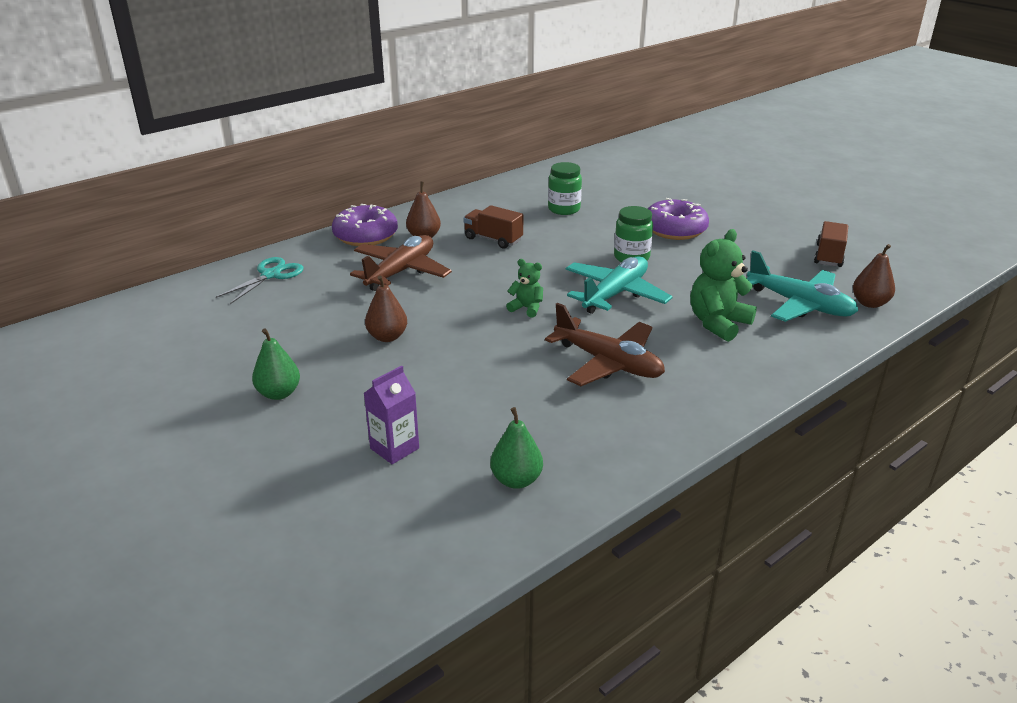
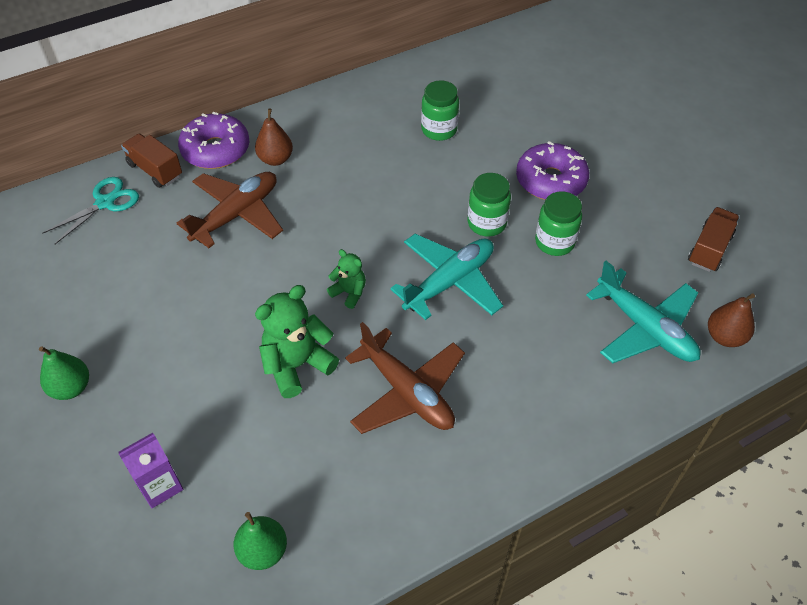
camera: 10 degrees right, 20 degrees up
brown pear [365,275,407,342] -> none
brown truck [463,205,523,249] -> brown truck moved to [121,133,182,188]
green teddy bear [690,229,757,342] -> green teddy bear moved to [255,285,339,398]
none -> green jar [535,191,582,256]

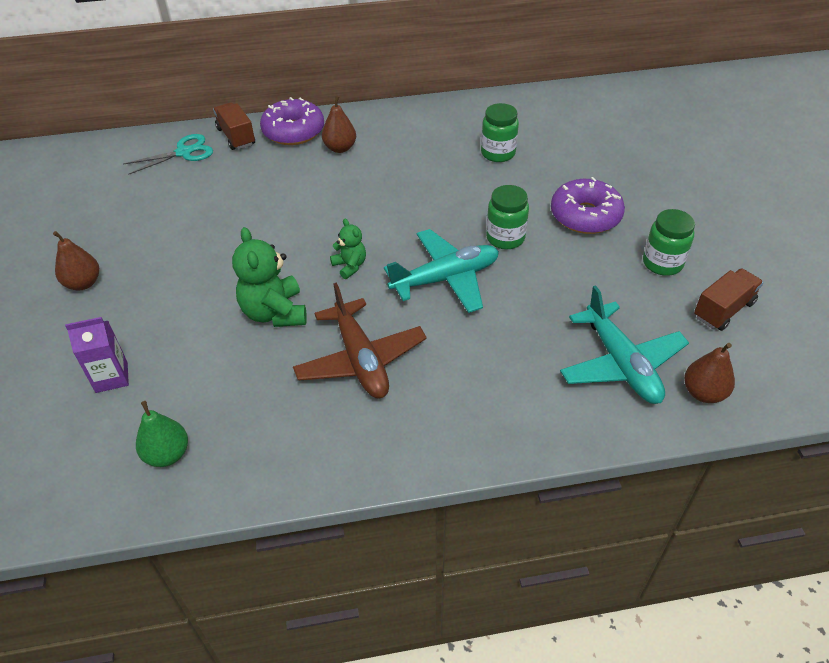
camera: 20 degrees right, 5 degrees down
green pear [39,346,89,400] -> brown pear [53,231,99,291]
brown plane [177,172,283,248] -> none
green teddy bear [255,285,339,398] -> green teddy bear turned 90 degrees counterclockwise [232,227,307,327]
green jar [535,191,582,256] -> green jar moved to [643,209,695,276]

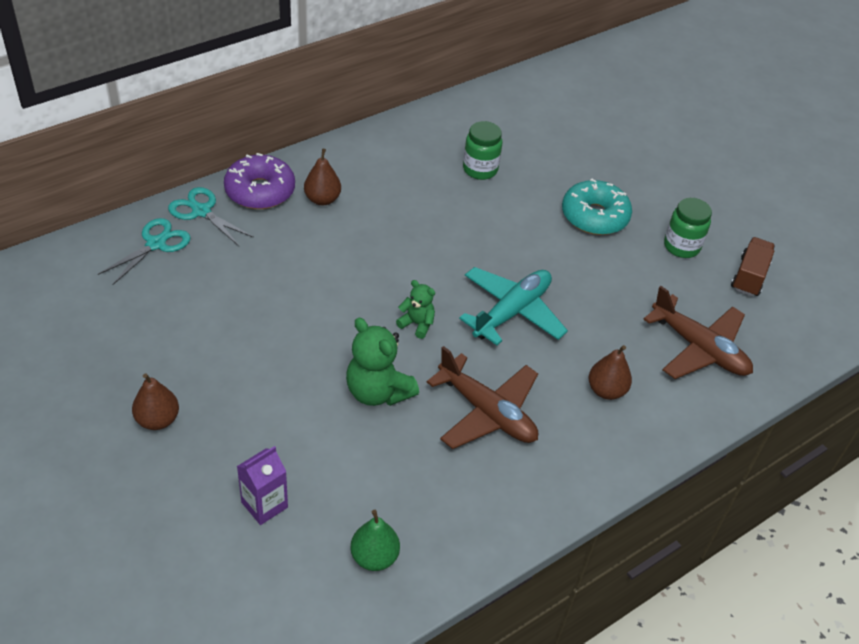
camera: 30 degrees left, 0 degrees up
brown truck [213,102,255,150] -> turquoise scissors [168,187,254,246]
green jar [486,185,529,249] -> none
purple donut [551,177,625,234] -> turquoise donut [562,178,632,235]
turquoise plane [560,285,689,404] -> brown plane [643,286,753,379]
brown pear [684,343,735,403] -> brown pear moved to [589,345,632,400]

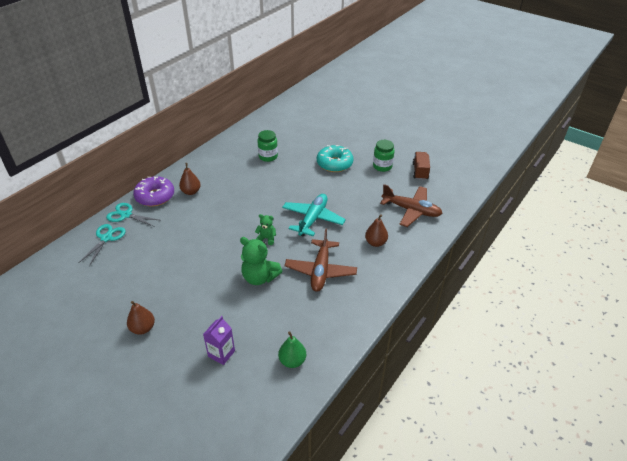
camera: 15 degrees left, 5 degrees down
brown plane [427,346,538,449] -> brown plane turned 75 degrees clockwise [285,228,357,292]

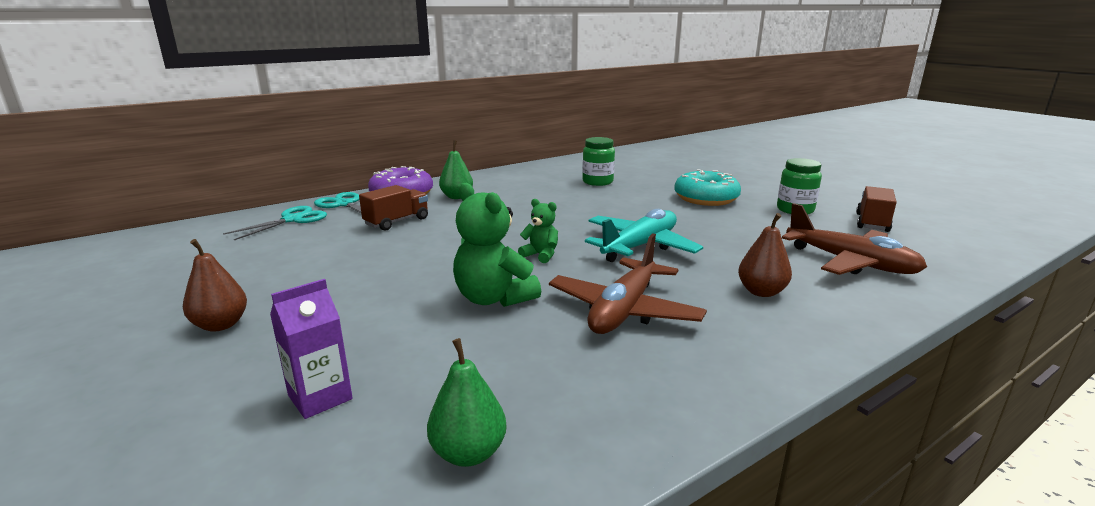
camera: 20 degrees right, 20 degrees down
brown pear [179,163,201,195] -> green pear [439,140,473,199]
none -> brown truck [359,185,428,231]

